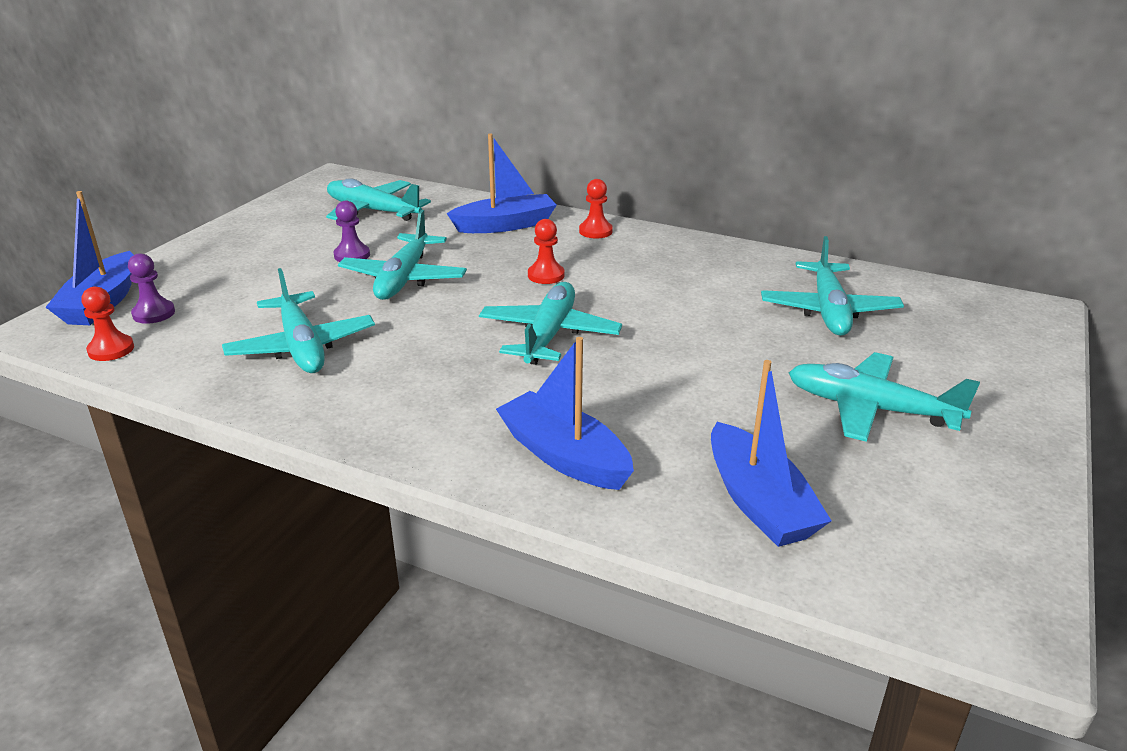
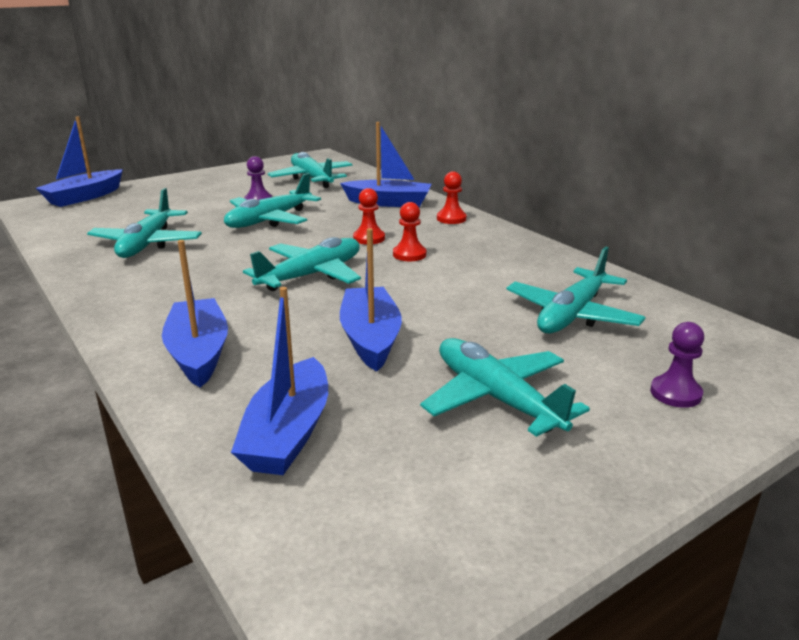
camera: 30 degrees right, 5 degrees down
red pawn [81,287,134,361] -> red pawn moved to [393,202,426,261]
purple pawn [128,253,175,324] -> purple pawn moved to [650,322,704,408]
none -> blue boat [340,228,402,372]

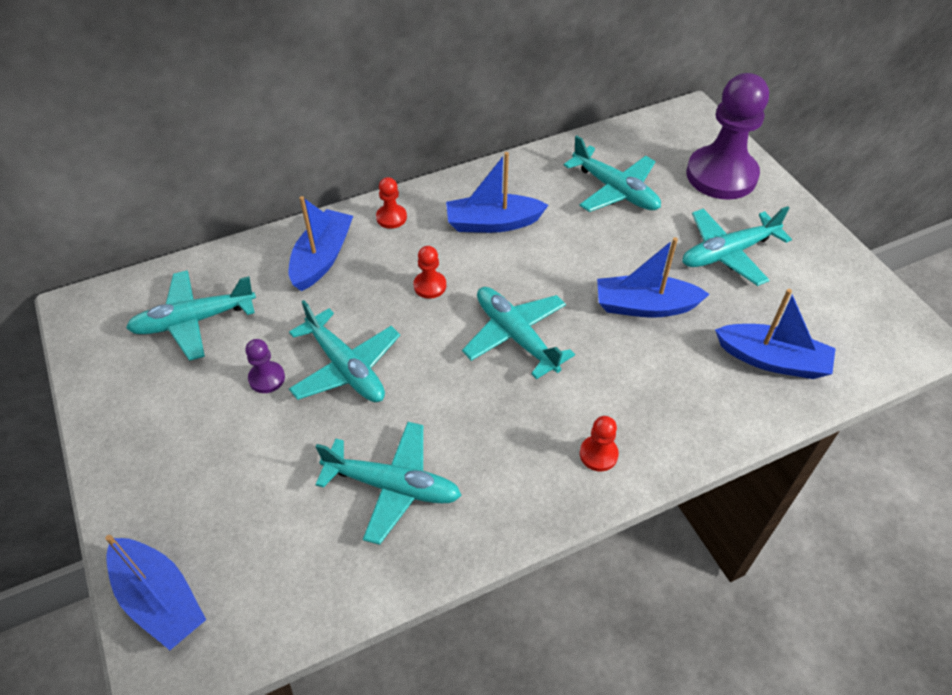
camera: 80 degrees left, 25 degrees up
blue boat [162,240,228,388] -> blue boat moved to [446,152,548,233]
red pawn [393,202,426,261] -> red pawn moved to [580,416,619,471]
purple pawn [650,322,704,408] -> purple pawn [686,73,769,200], size x2.39

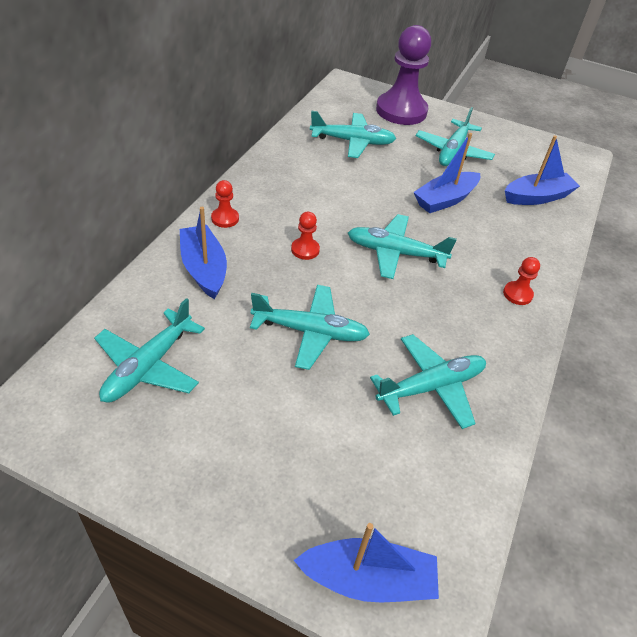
camera: 45 degrees left, 5 degrees down
purple pawn [245,339,285,393] -> none
blue boat [446,152,548,233] -> none

